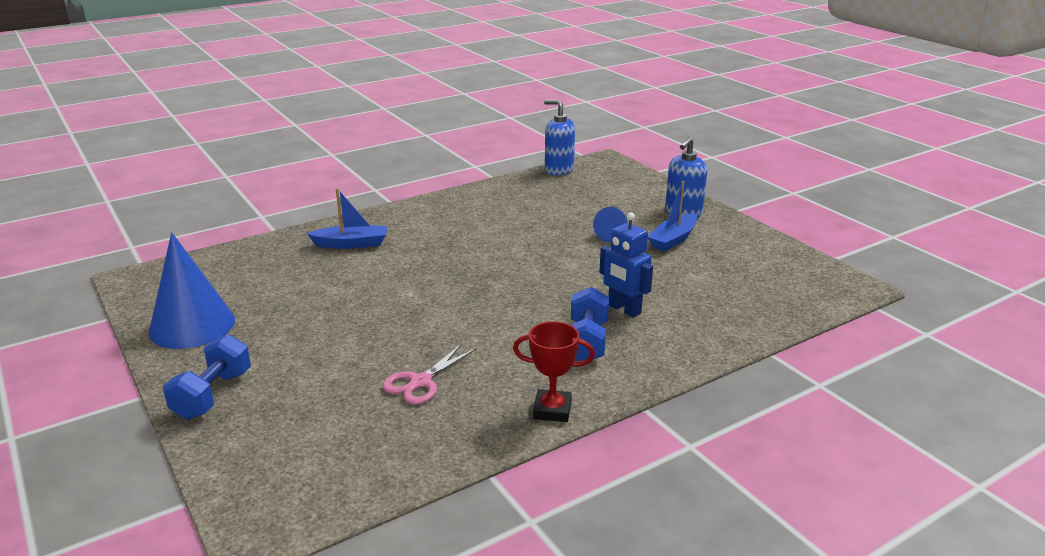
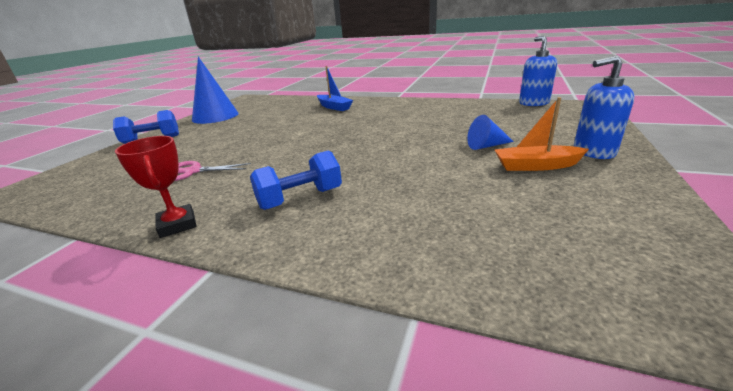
camera: 55 degrees right, 0 degrees up
blue robot [599,212,653,318] -> none
blue boat [648,181,697,252] -> orange boat [495,97,589,171]

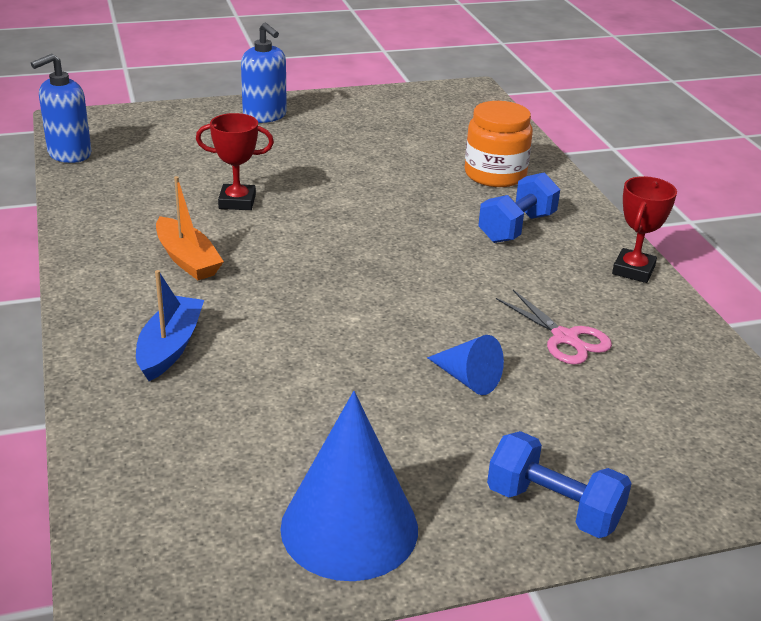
camera: 130 degrees left, 5 degrees up
blue dumbbell [250,151,342,210] -> blue dumbbell turned 75 degrees counterclockwise [478,172,560,243]
blue cone [467,115,514,150] -> blue cone moved to [427,335,504,395]
orange boat [495,97,589,171] -> orange boat moved to [156,176,224,280]
none -> red trophy [196,113,274,210]
none -> orange jar [465,101,533,187]

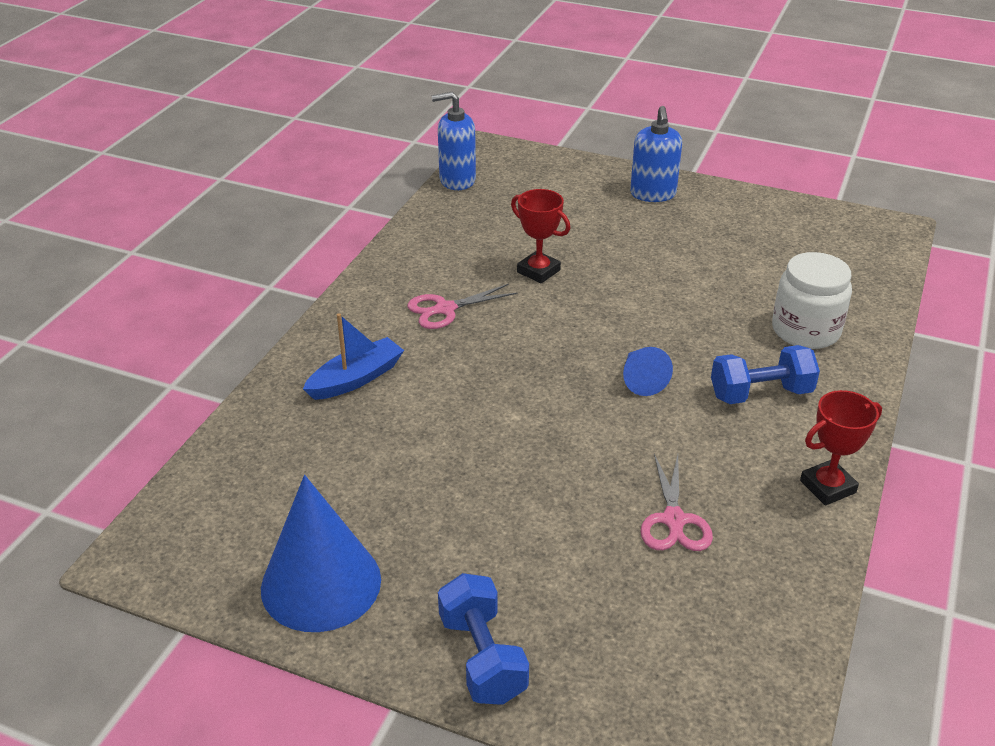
camera: 40 degrees right, 5 degrees up
orange boat [156,176,224,280] -> pink scissors [407,284,518,329]
blue cone [427,335,504,395] -> blue cone moved to [623,347,673,396]
orange jar [465,101,533,187] -> white jar [772,252,852,349]

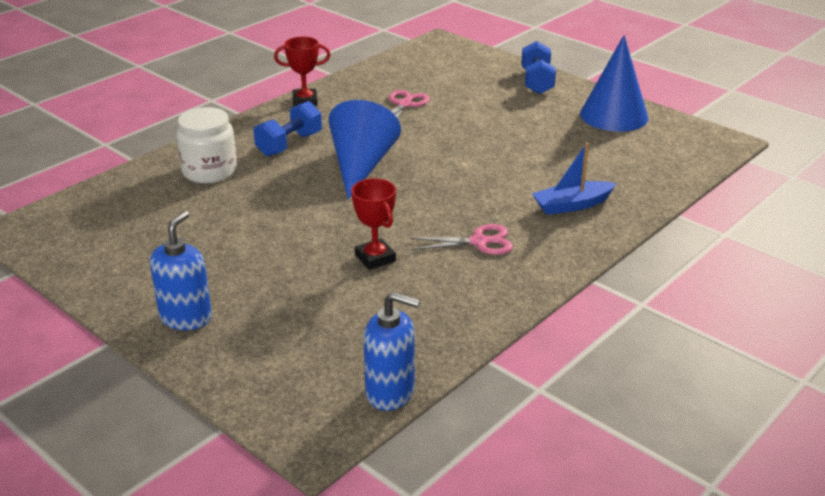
camera: 160 degrees left, 5 degrees down
blue cone [623,347,673,396] -> blue cone [328,100,401,199], size x1.94
blue dumbbell [711,345,820,404] -> blue dumbbell turned 60 degrees counterclockwise [254,101,322,156]

